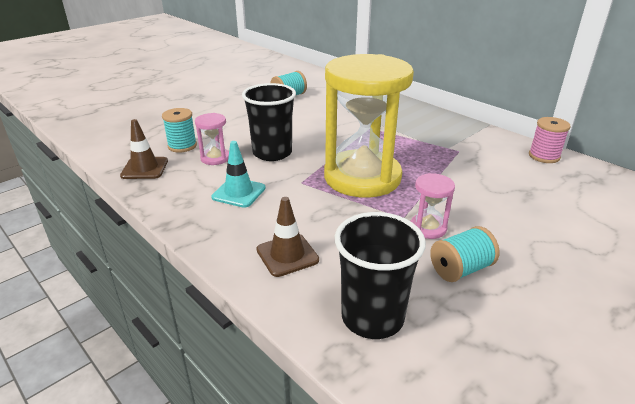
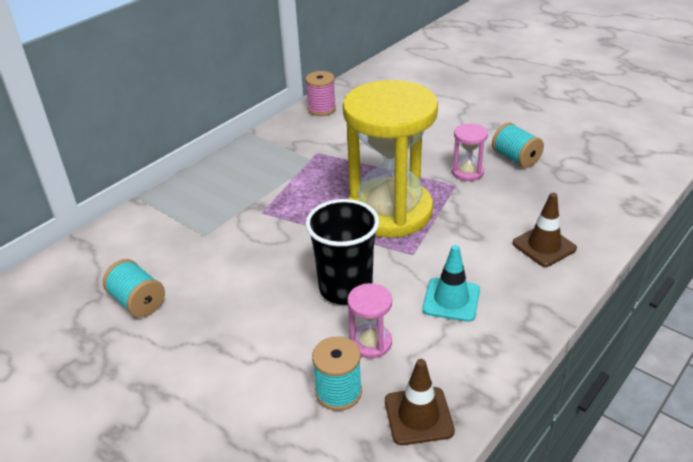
camera: 95 degrees left, 5 degrees up
black cup [335,212,426,339] -> none

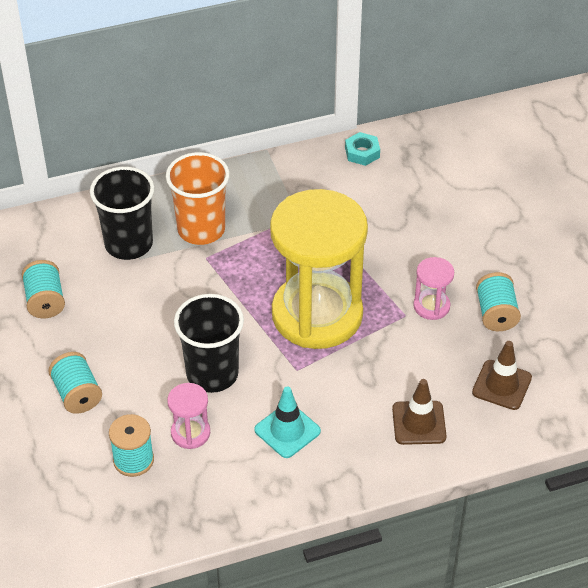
camera: 30 degrees right, 10 degrees up
pink spool [305,71,336,116] -> turquoise nut [345,132,380,166]
brown traffic cone [385,359,455,445] -> brown traffic cone moved to [472,341,532,410]
none -> turquoise spool [48,352,102,414]
none -> black cup [90,167,154,260]
none -> orange cup [166,152,230,245]

